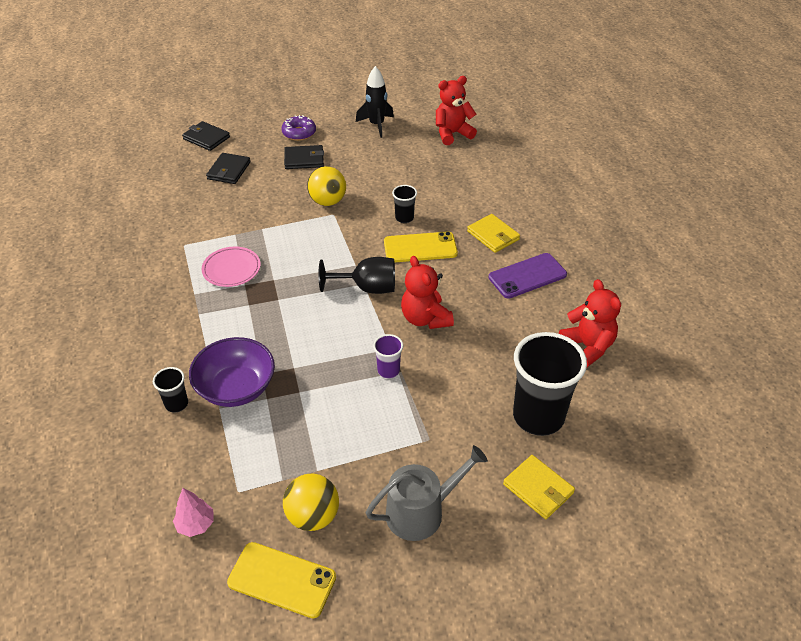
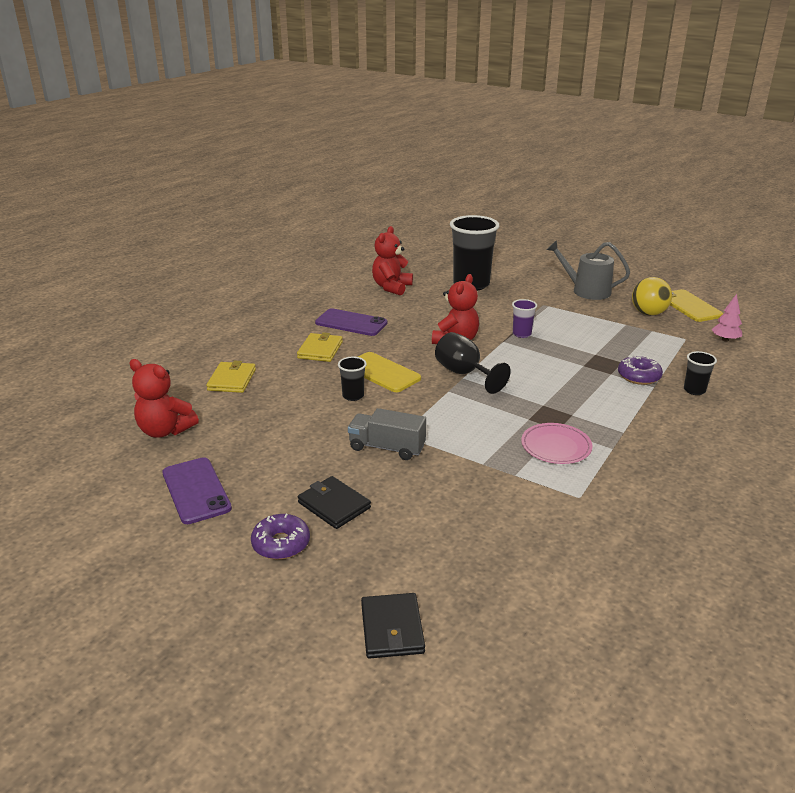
camera: 130 degrees left, 15 degrees down
purple bowl [189,337,275,407] -> purple donut [618,355,663,385]
black wallet [206,153,250,184] -> none
yellow ball [307,166,346,206] -> grey truck [348,408,426,460]
black rocket [356,66,394,138] -> purple phone [162,457,232,524]
yellow wallet [503,455,575,519] -> yellow wallet moved to [206,360,256,393]

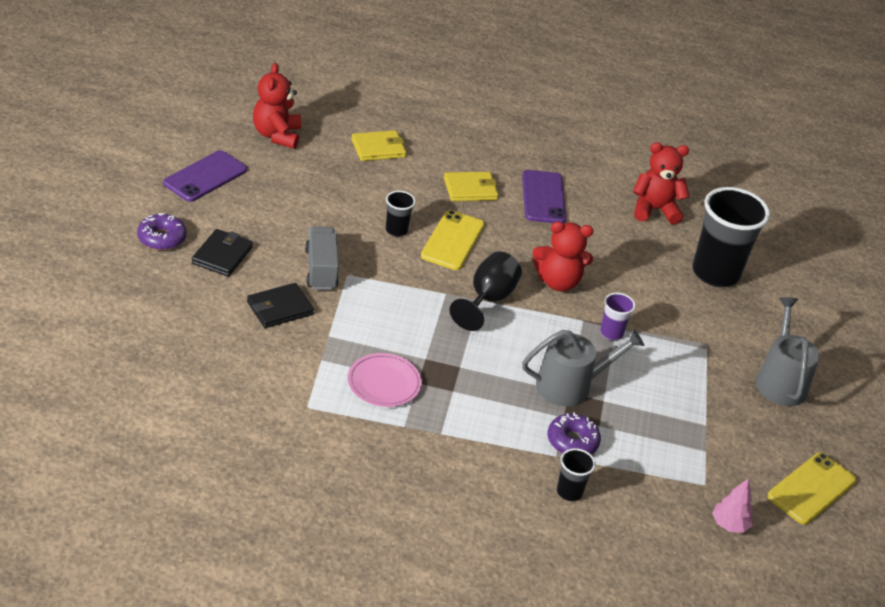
camera: 60 degrees right, 10 degrees up
black wallet [361,593,425,659] -> black wallet moved to [247,283,314,328]
yellow ball [632,277,672,316] -> none
none -> grey watering can [522,329,644,406]

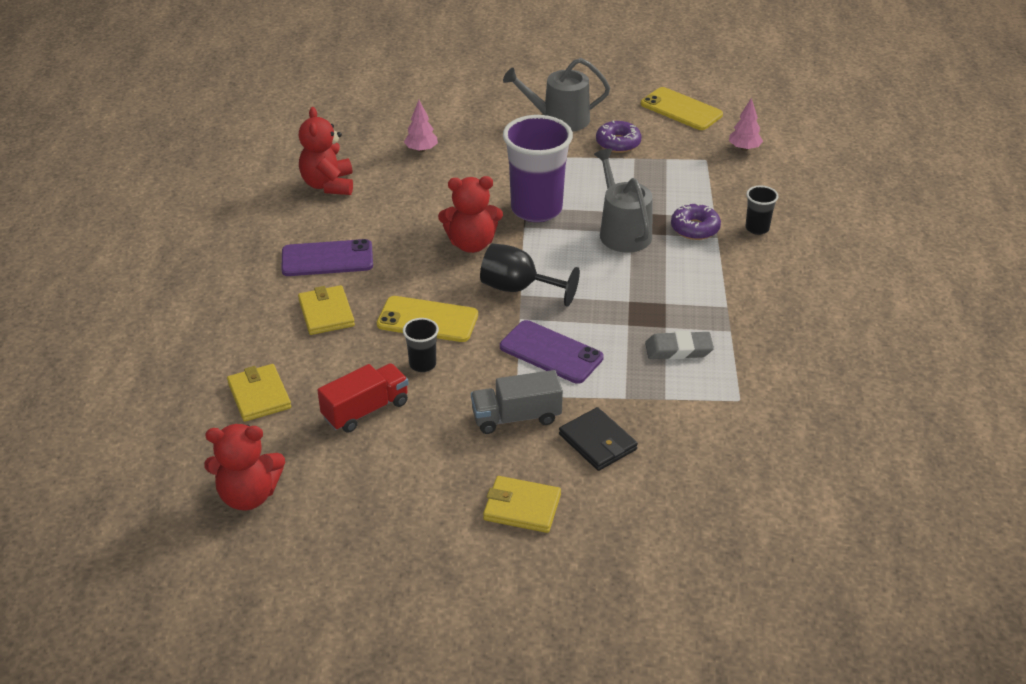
camera: 90 degrees left, 0 degrees up
purple donut [137,213,187,250] -> purple donut moved to [596,121,641,153]
purple phone [163,150,247,202] -> purple phone moved to [500,320,604,384]
black wallet [192,229,253,277] -> yellow wallet [483,476,561,533]
pink plate [348,353,422,407] -> grey eraser [645,331,714,360]
red teddy bear [532,222,594,291] -> red teddy bear turned 90 degrees clockwise [438,176,503,253]
purple cup [600,293,636,340] -> purple cup [503,115,573,222], size x2.19
black cup [692,187,770,287] -> pink tree [404,100,438,152]
none -> red truck [317,363,408,433]

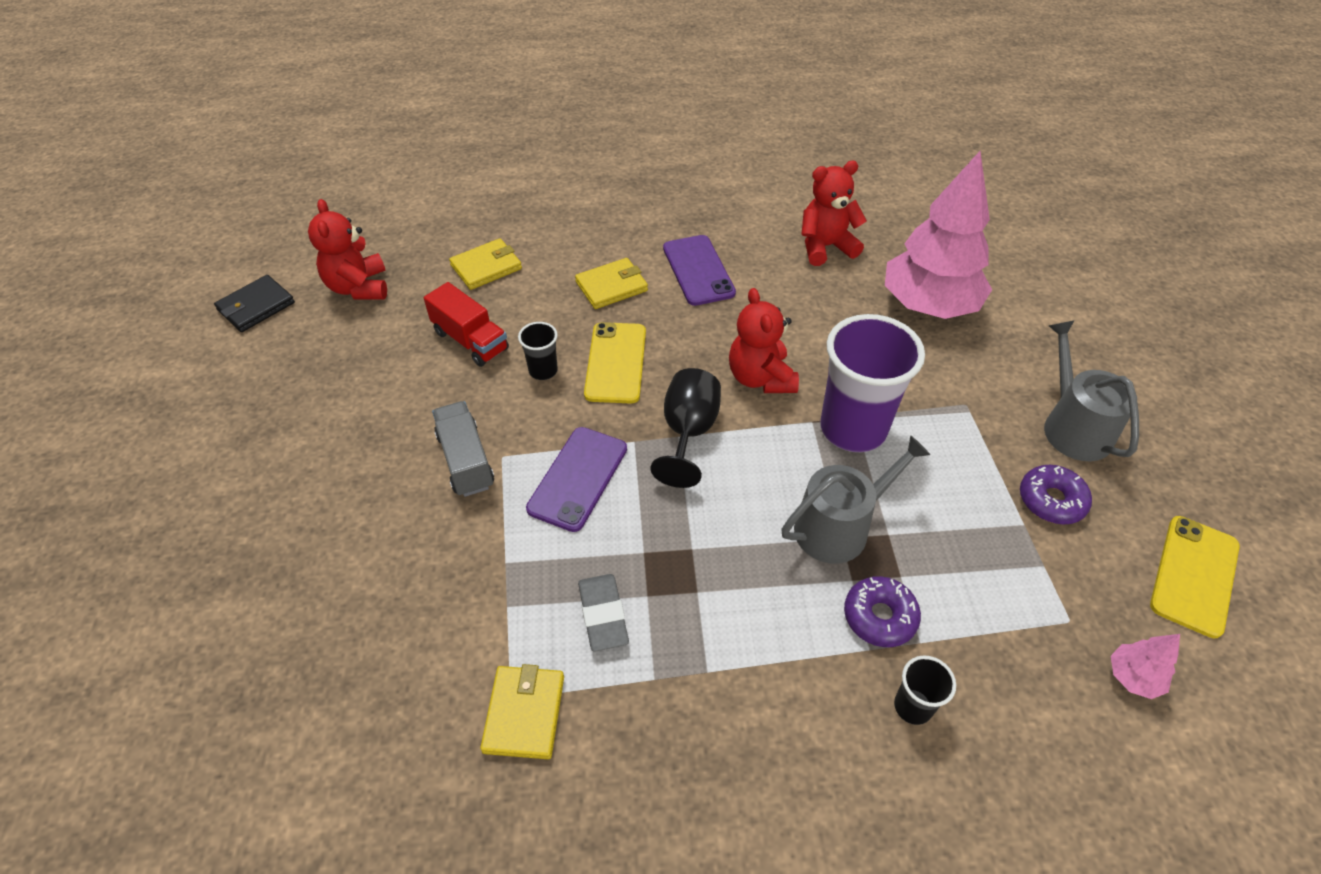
camera: 80 degrees right, 10 degrees up
pink tree [404,100,438,152] -> pink tree [885,151,992,319], size x2.48
yellow wallet [483,476,561,533] -> yellow wallet moved to [480,664,564,759]
black wallet [559,407,638,471] -> black wallet moved to [214,275,295,332]

